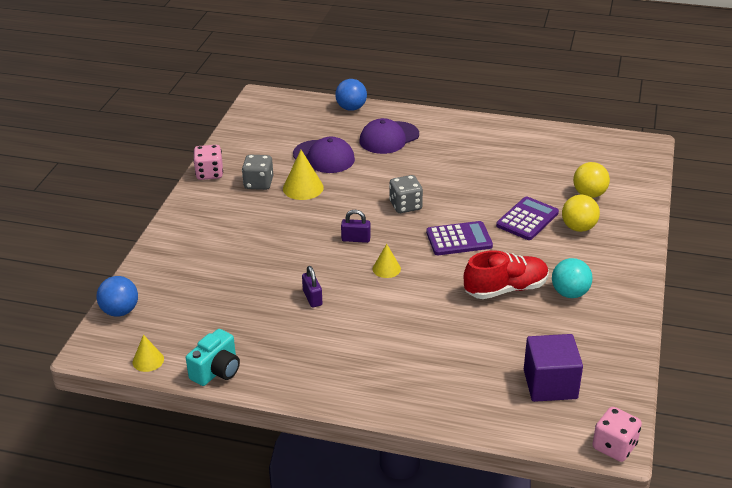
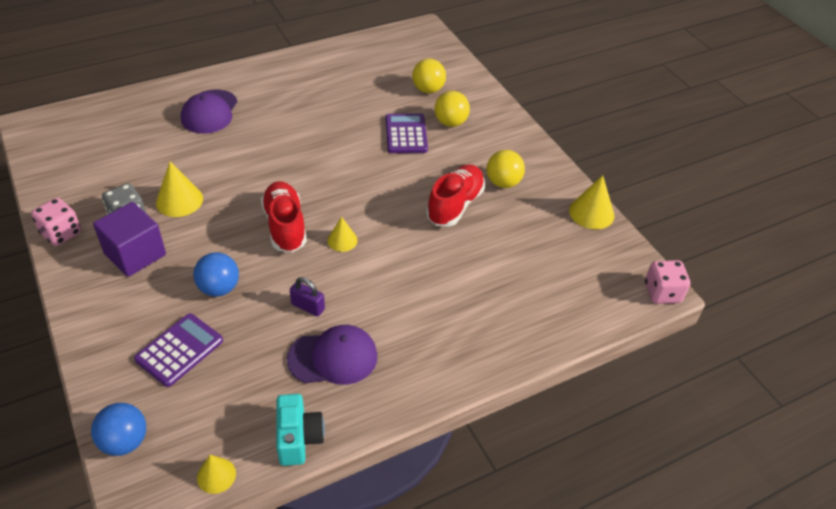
camera: 45 degrees left, 10 degrees up
purple cap [293,137,355,173] -> purple cap moved to [287,325,377,385]
blue ball [335,79,367,111] -> blue ball moved to [193,252,239,297]
purple padlock [341,210,371,243] -> red shoe [261,181,307,253]
grey dice [389,175,423,213] -> none
purple calculator [426,221,493,255] -> purple calculator moved to [134,313,223,387]
purple cube [524,334,583,402] -> purple cube moved to [93,202,166,277]
turquoise ball [552,258,593,298] -> yellow ball [486,150,525,188]
none -> yellow cone [569,175,615,229]

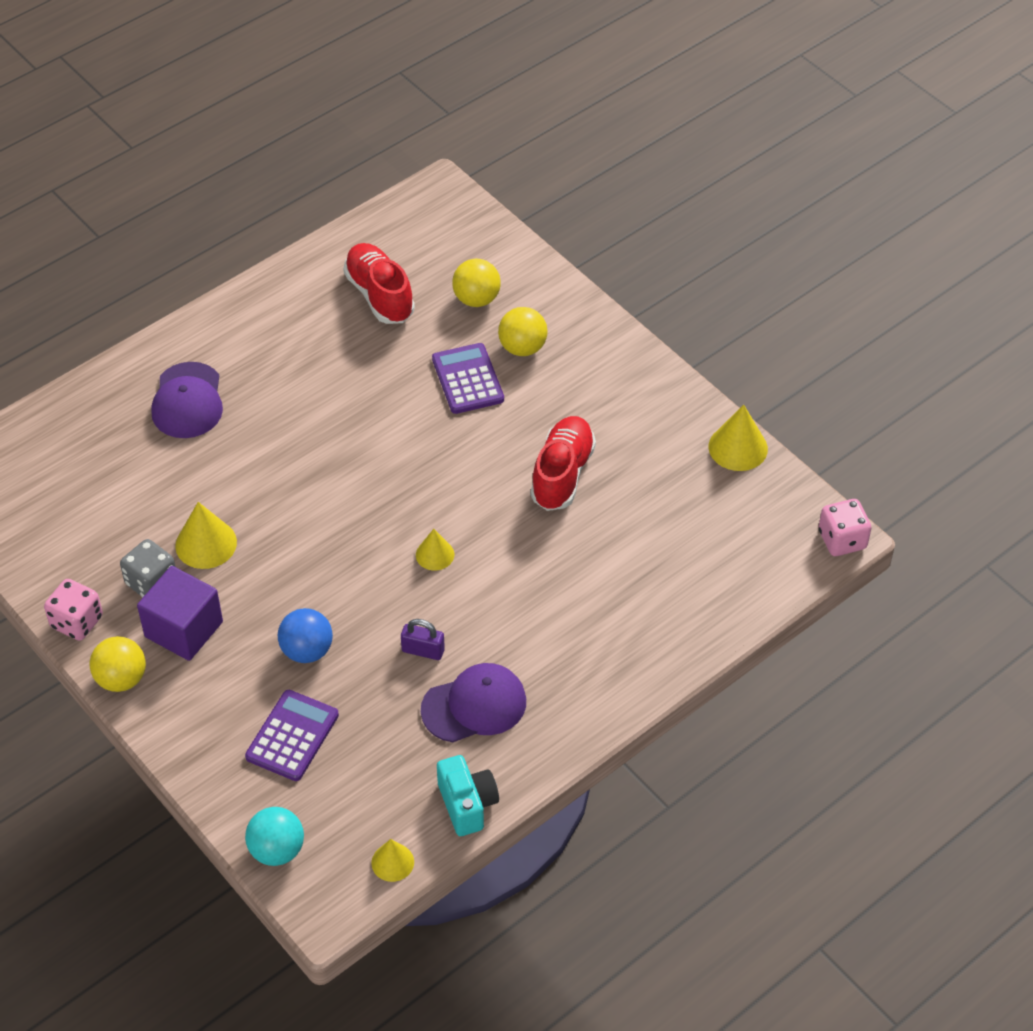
camera: 10 degrees left, 5 degrees up
blue ball [91,403,146,456] -> turquoise ball [245,807,304,866]
red shoe [261,181,307,253] -> red shoe moved to [343,243,415,324]
yellow ball [486,150,525,188] -> yellow ball moved to [90,636,146,692]

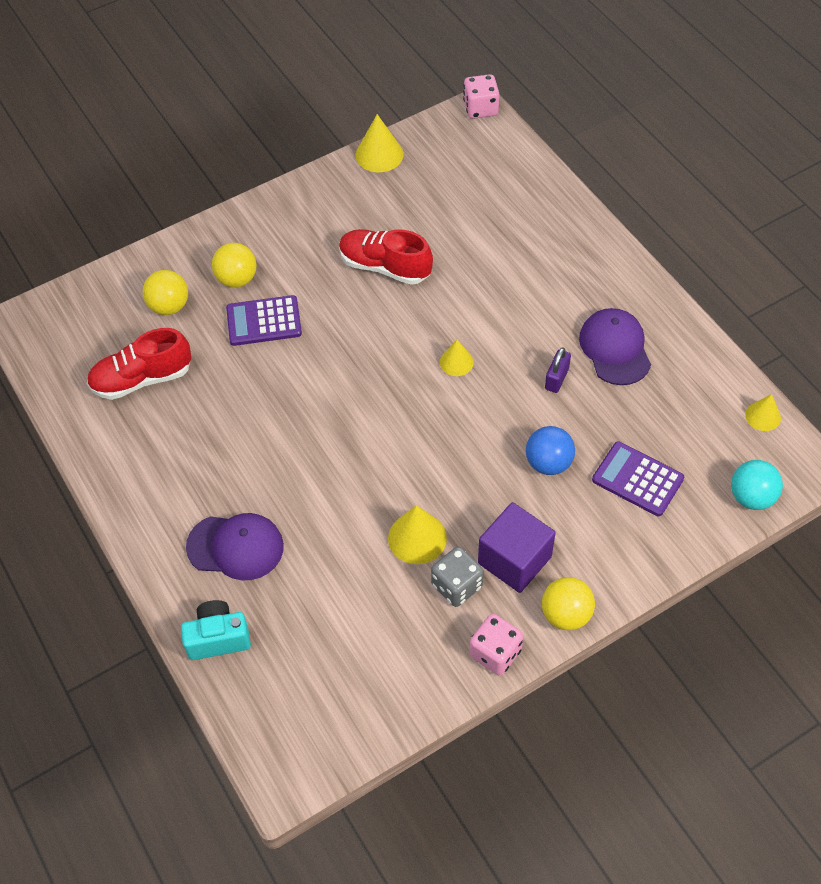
camera: 80 degrees left, 5 degrees up
turquoise camera [437,755,499,836] -> turquoise camera moved to [181,600,251,660]

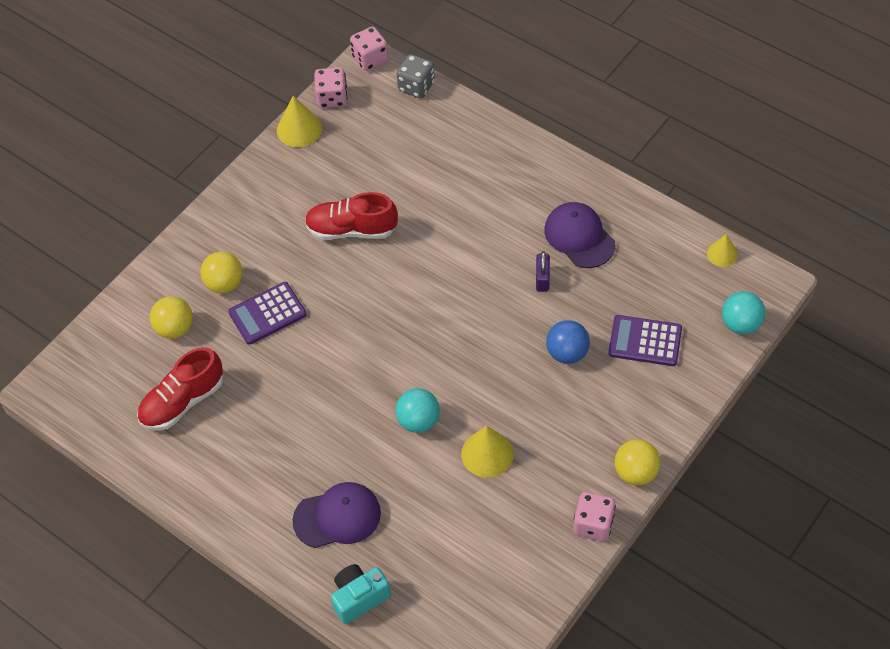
camera: 20 degrees left, 0 degrees up
grey dice [431,547,484,607] -> grey dice moved to [396,54,435,98]
yellow cone [440,340,474,376] -> none
purple cube [478,502,555,593] -> none
none -> pink dice [314,67,348,108]
none -> turquoise ball [395,388,440,433]

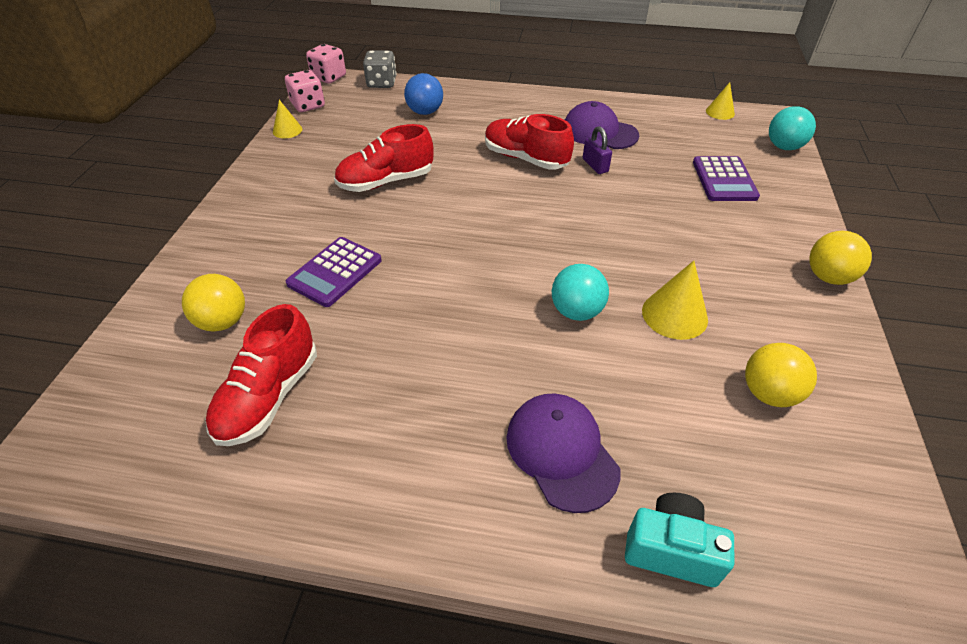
camera: 30 degrees left, 10 degrees down
yellow ball [201,252,243,293] -> yellow ball moved to [745,343,817,407]
yellow cone [277,96,322,147] -> yellow cone [273,100,302,138], size x0.63
purple cap [292,482,381,548] -> purple cap turned 75 degrees counterclockwise [506,393,621,513]
turquoise camera [331,564,391,624] -> turquoise camera turned 75 degrees clockwise [625,493,734,587]
blue ball [546,320,590,364] -> blue ball moved to [404,73,443,115]
pink dice [573,492,616,541] -> none
purple calculator [608,315,682,366] -> purple calculator turned 75 degrees counterclockwise [693,156,760,201]
none -> red shoe [485,114,574,170]

